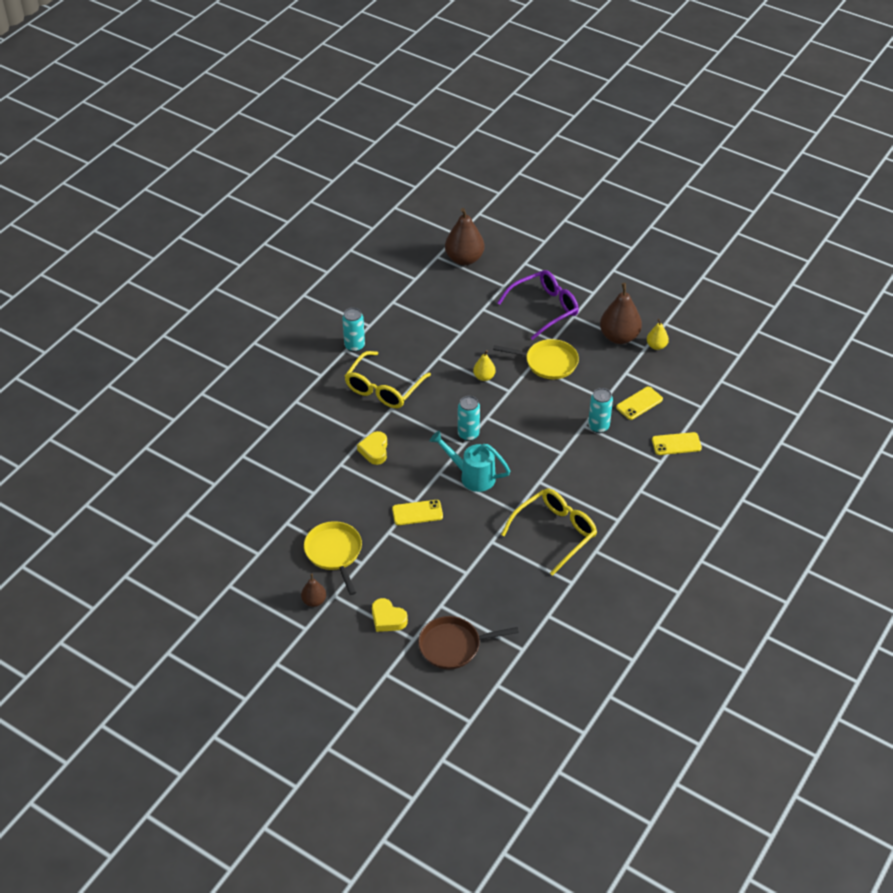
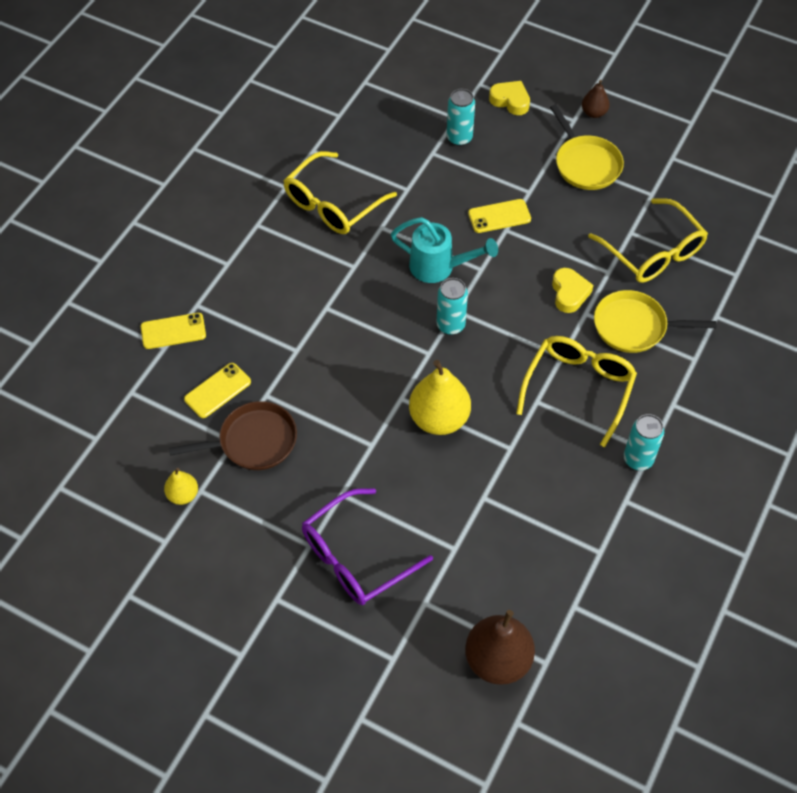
camera: 175 degrees right, 10 degrees up
brown pan [418,616,519,669] -> brown pan moved to [169,401,297,470]
yellow pear [473,350,496,381] -> yellow pear [409,360,471,435], size x1.91
yellow pan [493,339,579,379] -> yellow pan moved to [594,290,716,353]
turquoise can [588,388,613,433] -> turquoise can moved to [447,89,475,146]
brown pear [600,283,642,344] -> none
none -> yellow glasses [588,198,708,283]

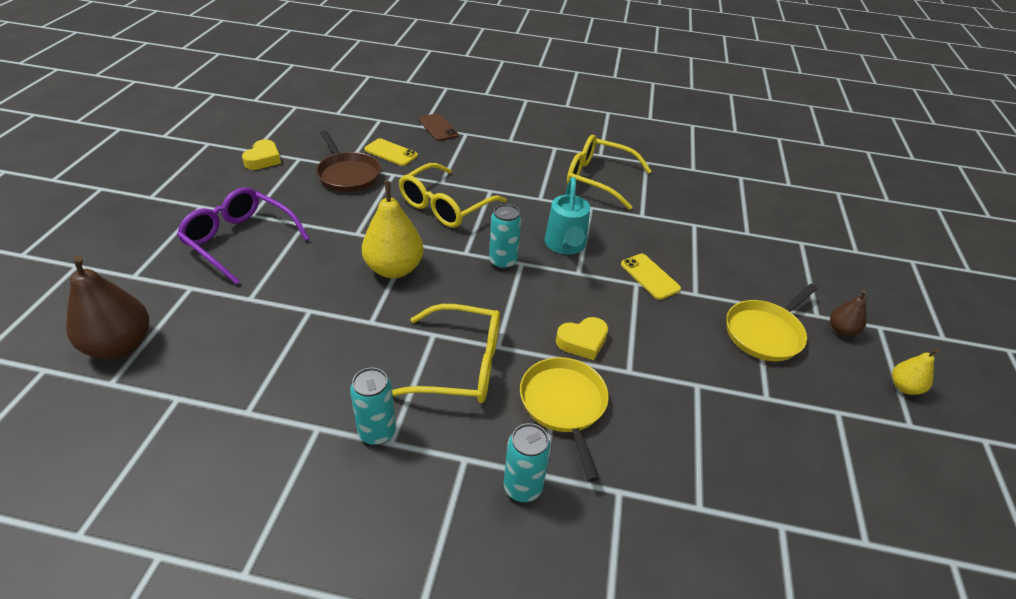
camera: 70 degrees right, 15 degrees down
yellow phone [141,313,206,349] -> brown phone [419,113,458,141]
yellow pear [164,468,198,505] -> yellow pear moved to [892,349,939,395]
turquoise can [447,89,475,146] -> turquoise can moved to [504,423,551,502]
yellow heart [489,81,530,115] -> yellow heart moved to [242,139,281,170]
yellow glasses [588,198,708,283] -> yellow glasses moved to [399,163,507,228]

